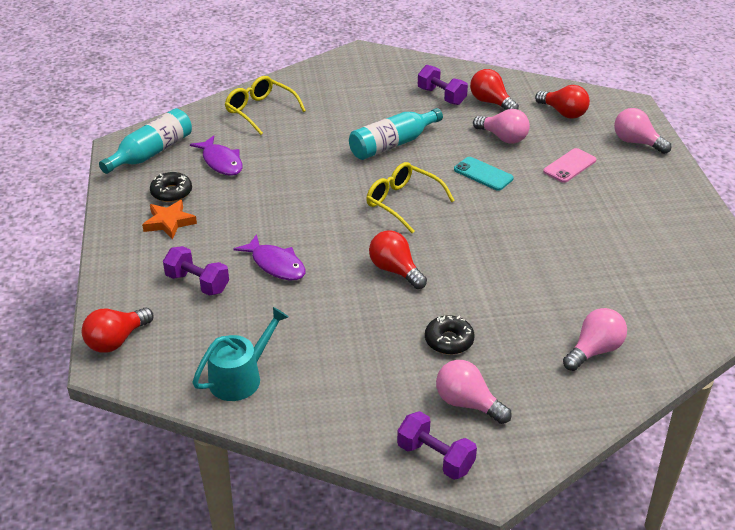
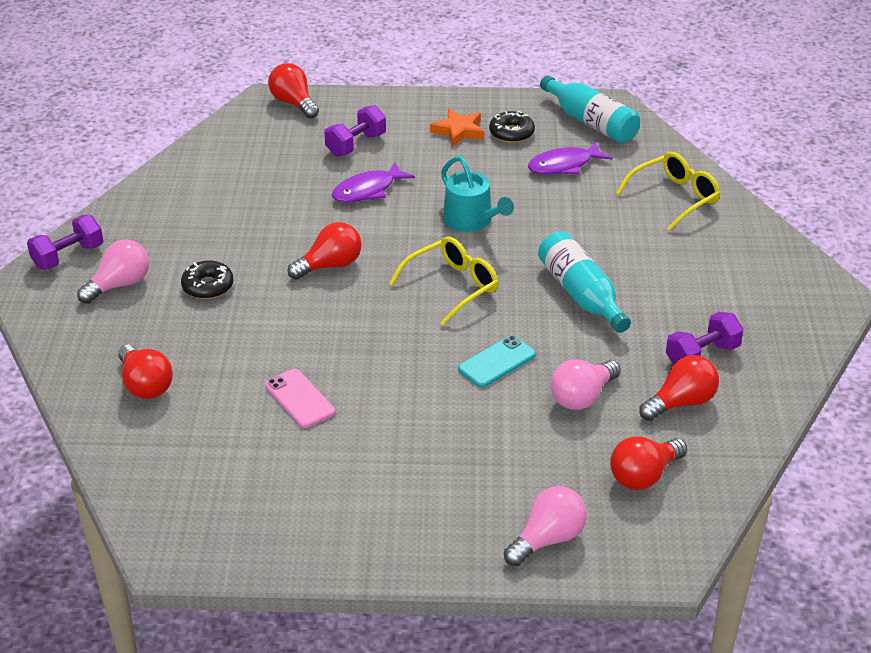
camera: 100 degrees right, 0 degrees up
turquoise watering can [193,307,288,401] -> turquoise watering can moved to [441,156,514,232]
pink phone [543,148,597,183] -> pink phone moved to [265,369,335,428]
pink light bulb [563,308,627,371] -> red light bulb [118,344,173,399]

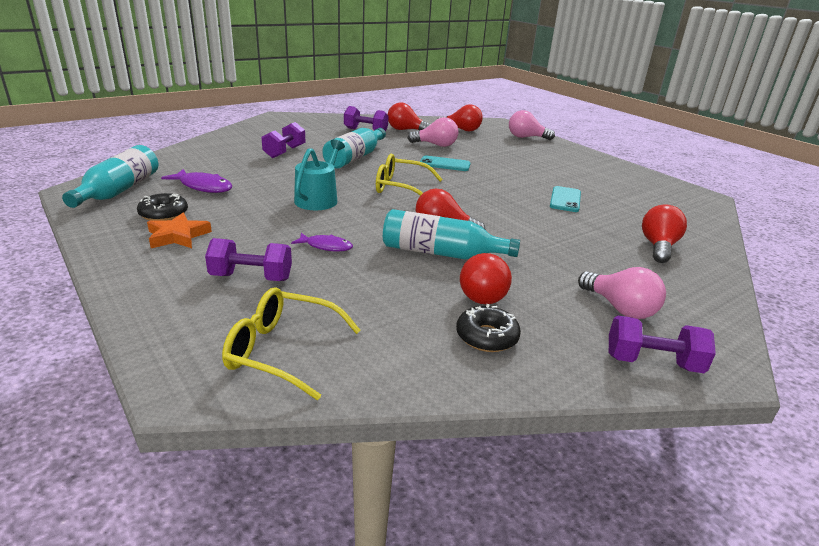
camera: 130 degrees left, 10 degrees down
pink light bulb [77,240,149,304] -> pink light bulb turned 135 degrees counterclockwise [578,267,666,319]
black donut [181,260,234,299] -> black donut moved to [456,304,521,352]
pink phone [265,369,335,428] -> turquoise phone [550,186,581,212]
red light bulb [268,63,319,119] -> red light bulb moved to [460,253,512,304]
purple fish [332,162,415,203] -> purple fish [291,233,353,252], size x0.66
yellow glasses [616,152,721,231] -> yellow glasses moved to [222,287,361,400]
none -> purple dumbbell [261,122,306,158]
none -> turquoise bottle [383,209,520,259]

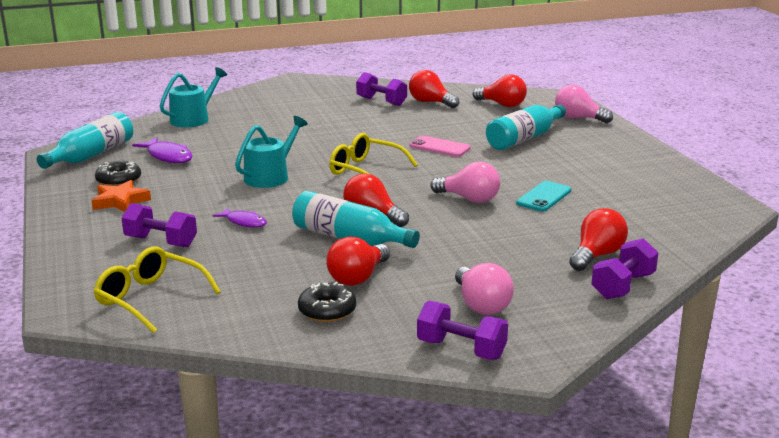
camera: 20 degrees right, 5 degrees down
purple dumbbell [261,122,306,158] -> purple dumbbell moved to [591,238,659,299]
turquoise bottle [322,128,386,169] -> turquoise bottle moved to [486,105,566,150]
pink light bulb [408,117,458,147] -> pink light bulb moved to [430,162,500,203]
turquoise phone [420,156,471,171] -> pink phone [410,136,471,157]
none -> turquoise watering can [160,67,227,127]

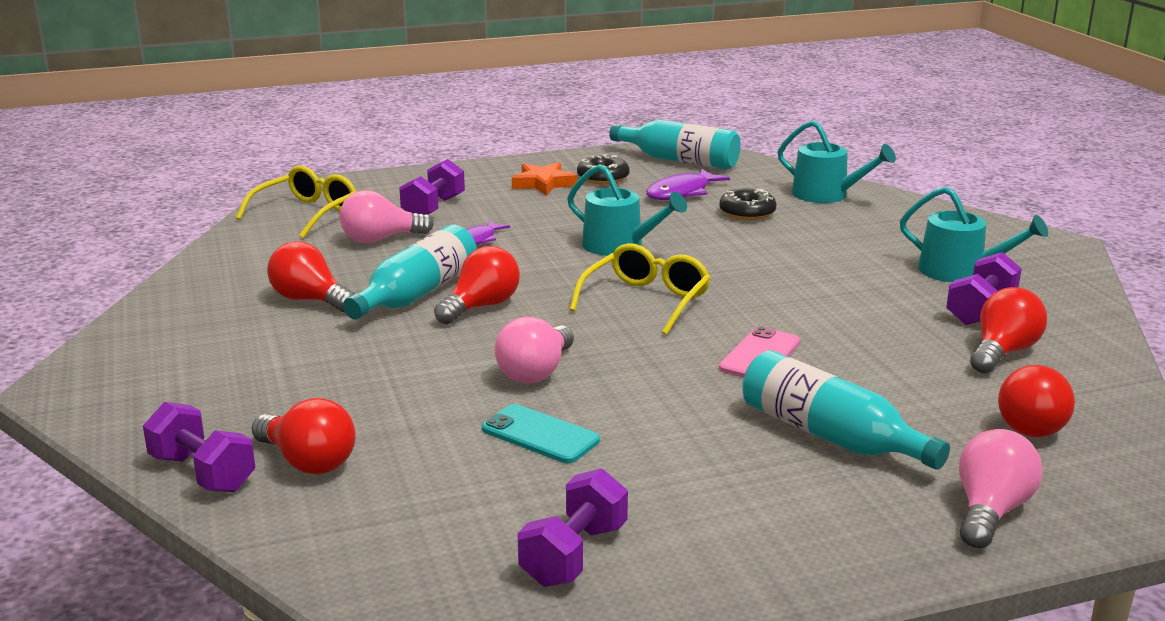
camera: 90 degrees right, 0 degrees up
black donut [298,282,356,322] -> black donut moved to [719,188,776,220]
purple dumbbell [417,301,508,360] -> purple dumbbell moved to [517,468,628,587]
pink light bulb [455,263,514,315] -> pink light bulb moved to [339,190,434,243]
none -> turquoise watering can [900,187,1048,282]

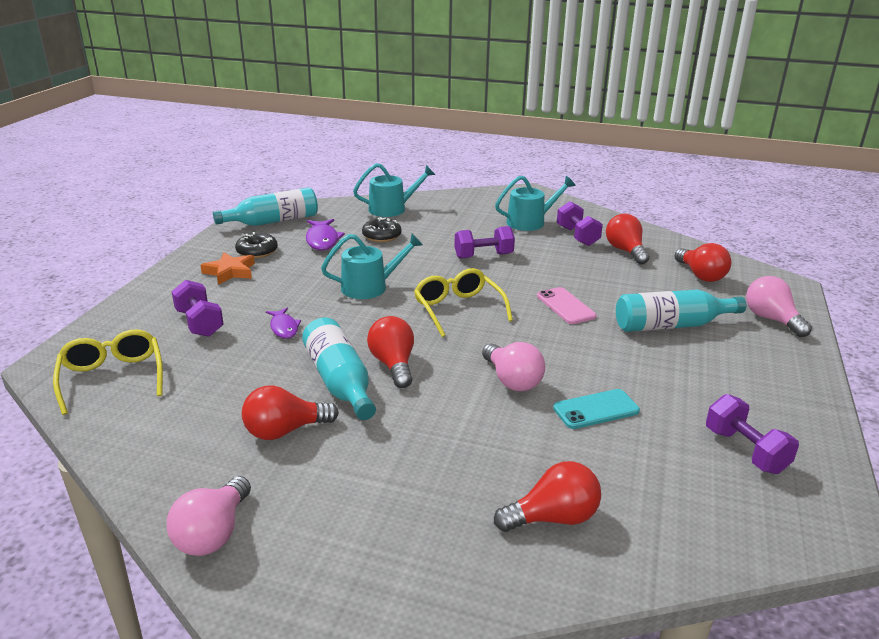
camera: 55 degrees left, 5 degrees up
purple dumbbell [143,402,255,492] -> purple dumbbell moved to [454,226,515,259]
pink light bulb [339,190,434,243] -> pink light bulb moved to [167,476,251,556]

